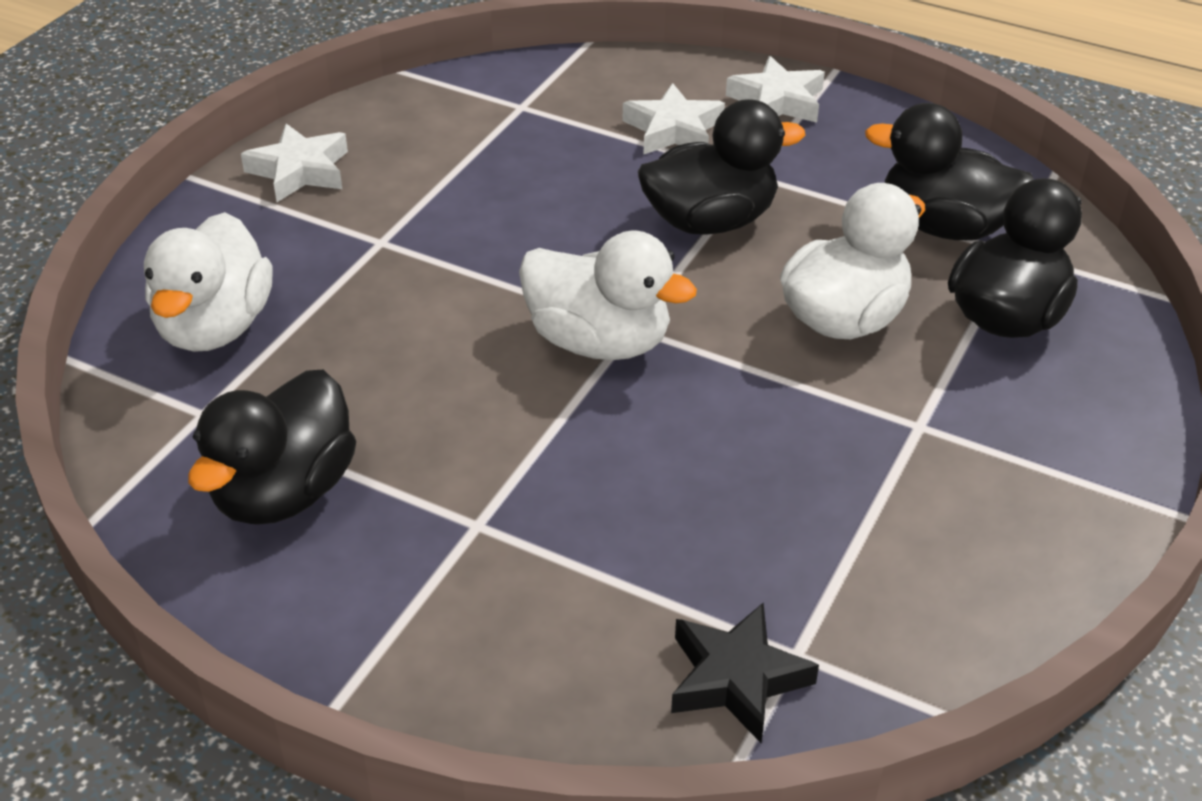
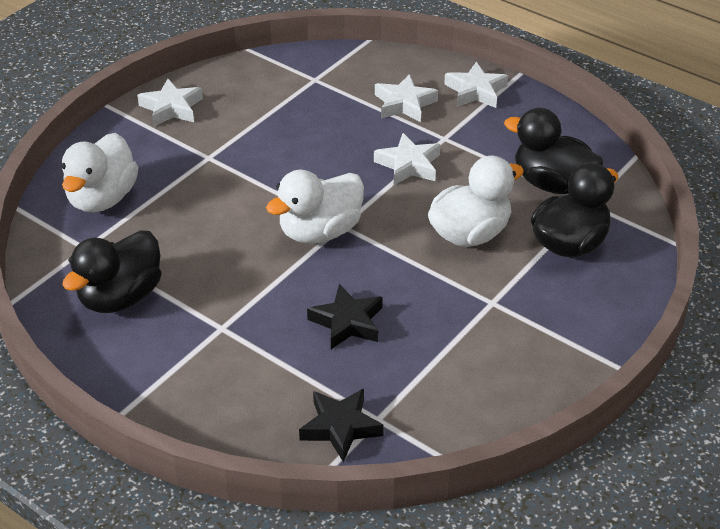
camera: 10 degrees right, 0 degrees up
white duck [519,231,697,360] -> white duck turned 105 degrees clockwise [266,170,364,244]
black duck [638,99,805,235] -> white star [374,133,440,185]
none -> black star [307,284,383,349]

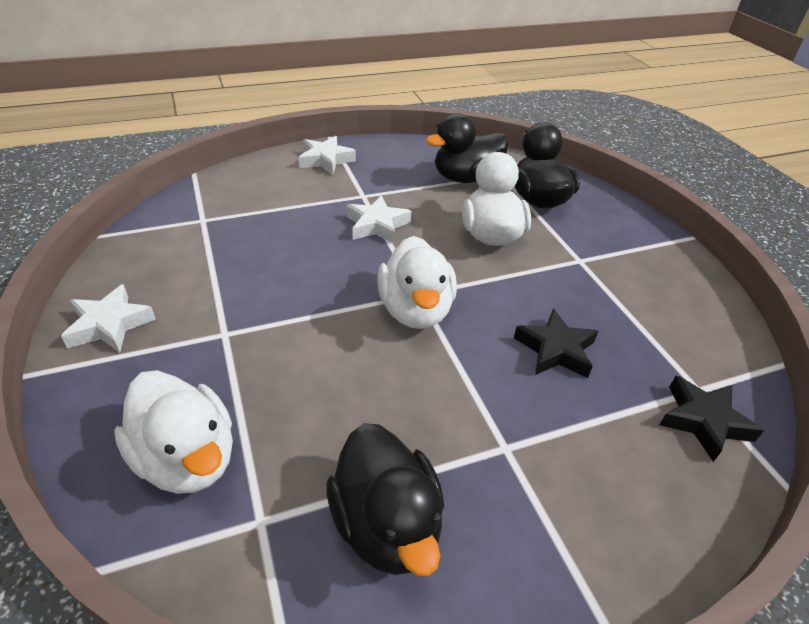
camera: 60 degrees left, 0 degrees up
white star [375,74,438,122] -> none

